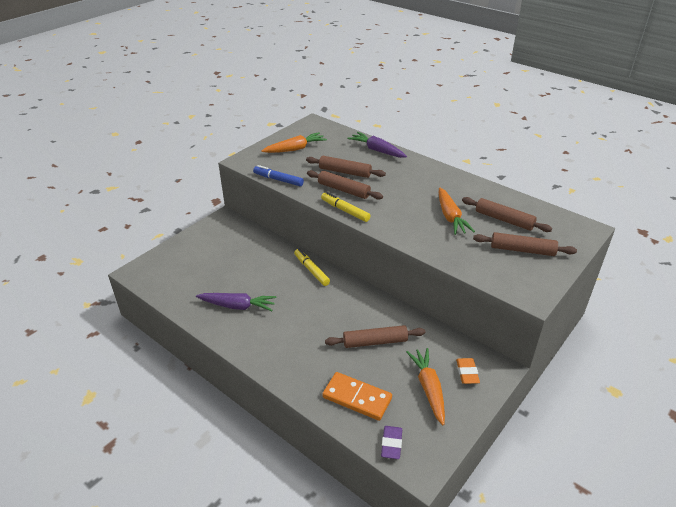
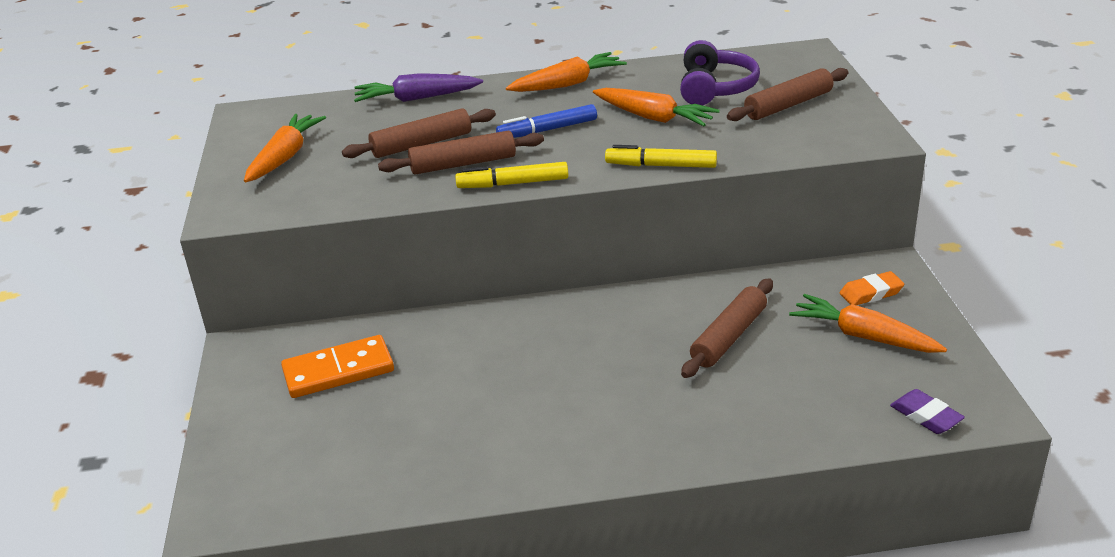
camera: 45 degrees left, 5 degrees down
purple carrot [196,293,277,311] -> none
blue marker [253,165,304,186] -> blue marker moved to [496,104,597,138]
yellow marker [294,249,330,286] -> yellow marker moved to [605,145,717,168]
orange domino [322,372,392,421] -> orange domino moved to [281,335,394,398]
orange eraser [456,358,480,384] -> orange eraser turned 60 degrees counterclockwise [840,271,904,305]
brown rolling pin [462,197,552,232] -> purple headphones [680,40,760,105]
none -> orange carrot [506,52,627,92]

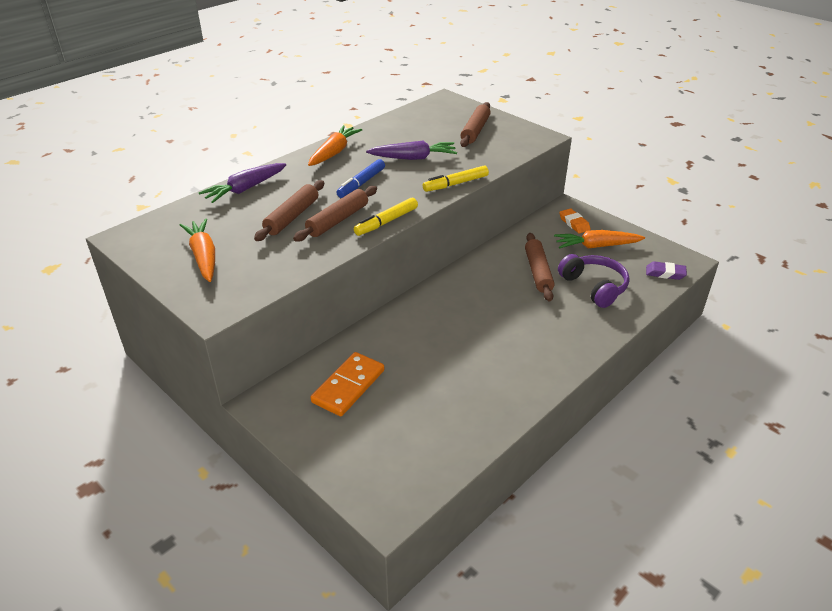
camera: 40 degrees left, 5 degrees up
orange carrot [593,88,720,126] -> purple carrot [366,141,457,160]
purple headphones [680,40,760,105] -> purple headphones moved to [558,254,630,308]
orange eraser [840,271,904,305] -> orange eraser turned 60 degrees counterclockwise [559,208,591,233]

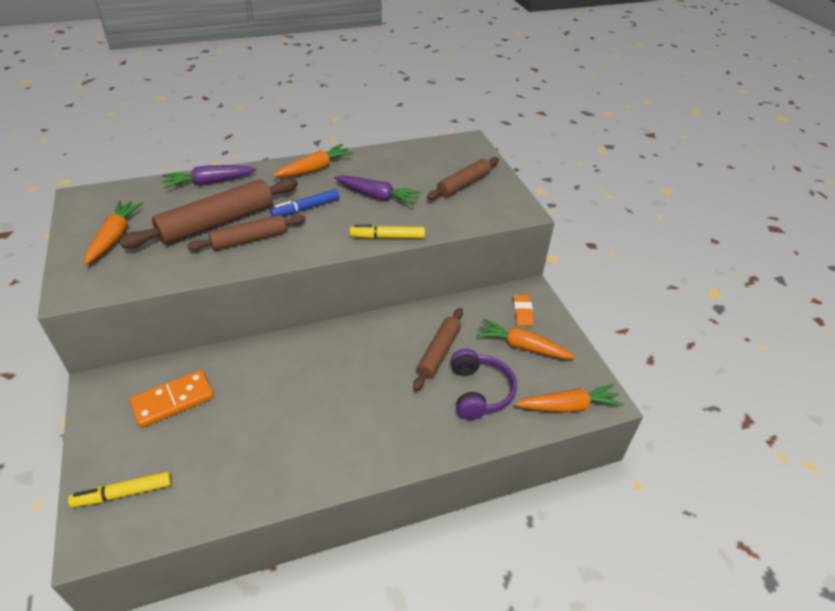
camera: 25 degrees right, 5 degrees up
brown rolling pin [254,180,324,241] -> brown rolling pin [120,178,298,249], size x1.60
yellow marker [354,198,418,236] -> yellow marker moved to [68,472,172,507]
purple eraser [646,261,687,280] -> orange carrot [515,383,624,413]

